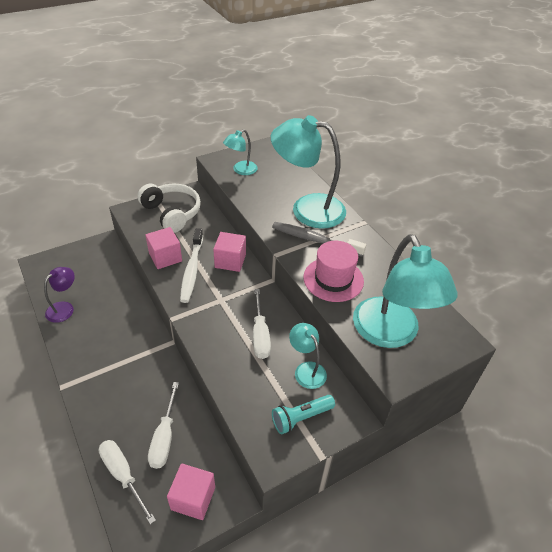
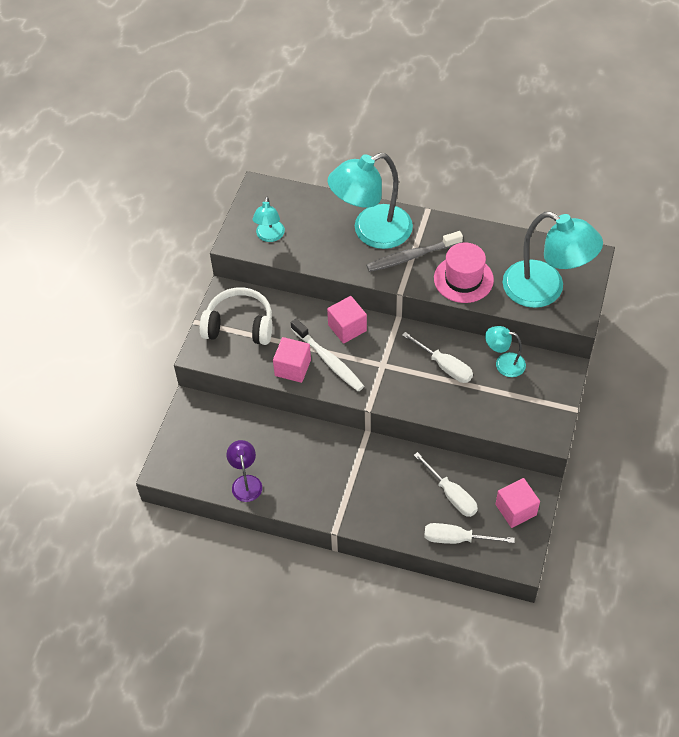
camera: 40 degrees left, 10 degrees up
turquoise flashlight [272,395,335,434] -> none

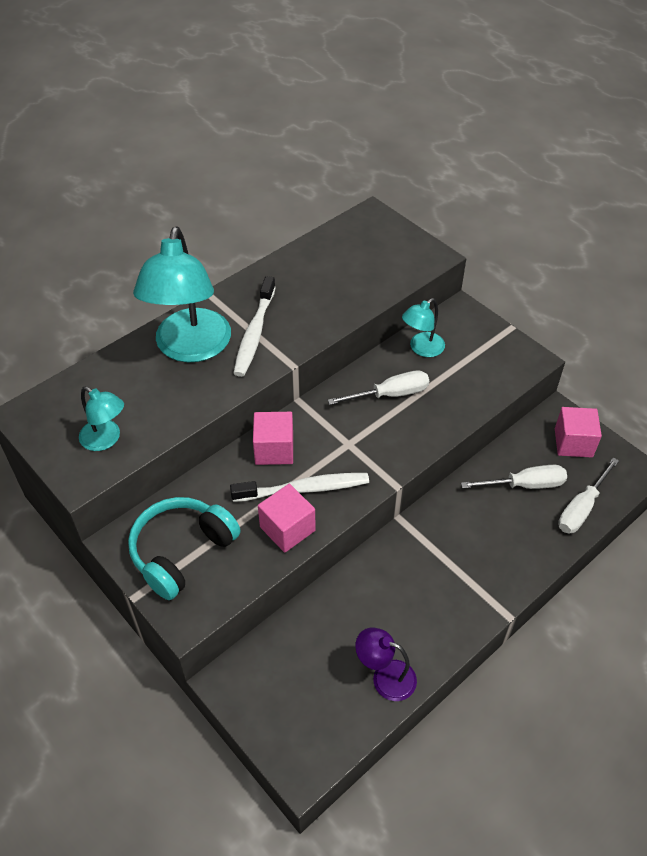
camera: 60 degrees left, 5 degrees down
white headphones [200,287,272,345] -> turquoise headphones [128,497,241,600]
grey toothbrush [366,231,463,272] -> white toothbrush [233,276,276,377]
pink hat [434,242,494,303] -> none
turquoise lamp [503,212,603,308] -> none

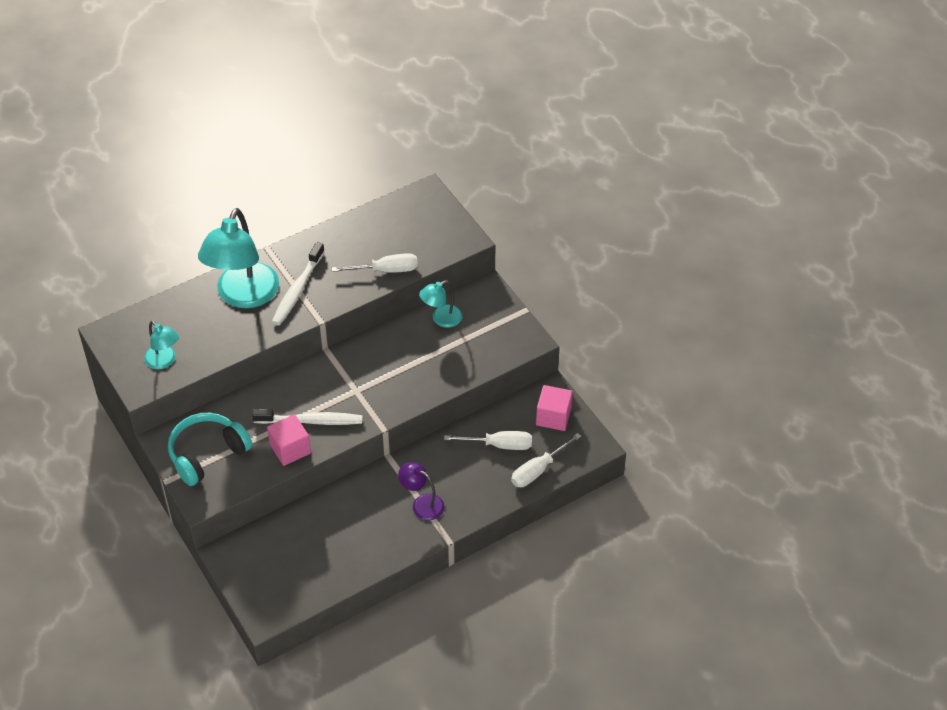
camera: 10 degrees right, 0 degrees up
pink cube [253,412,293,465] -> none
white screwdriver [328,370,429,405] -> white screwdriver moved to [332,253,418,273]
purple lamp [355,627,417,701] -> purple lamp moved to [398,462,444,520]

